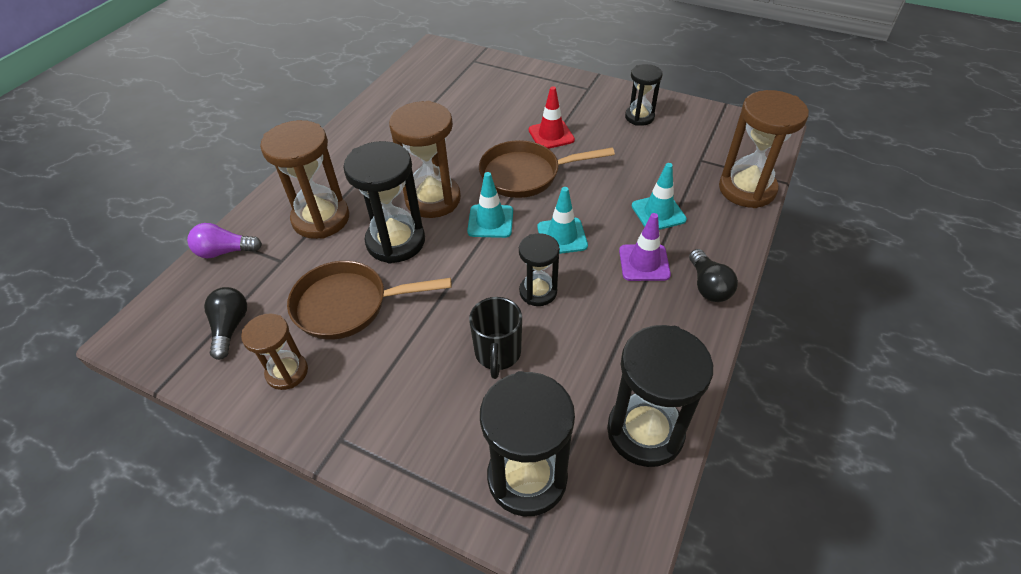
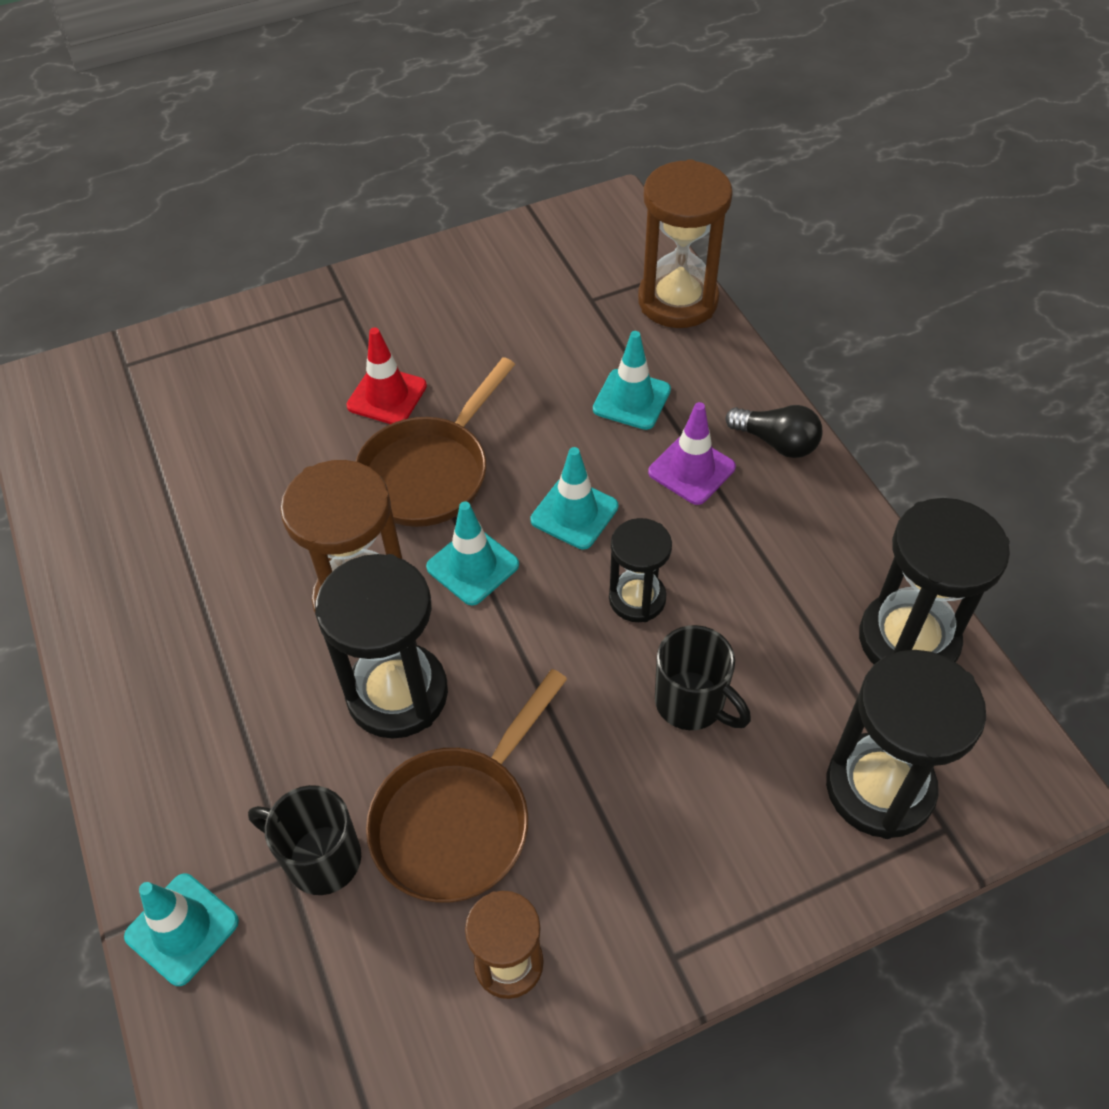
camera: 50 degrees left, 5 degrees up
purple light bulb [187,223,262,258] -> turquoise traffic cone [124,873,239,986]
black light bulb [204,287,247,360] -> none
brown hourglass [260,120,349,239] -> none
black hourglass [625,64,663,126] -> none
none -> black mug [248,785,361,895]

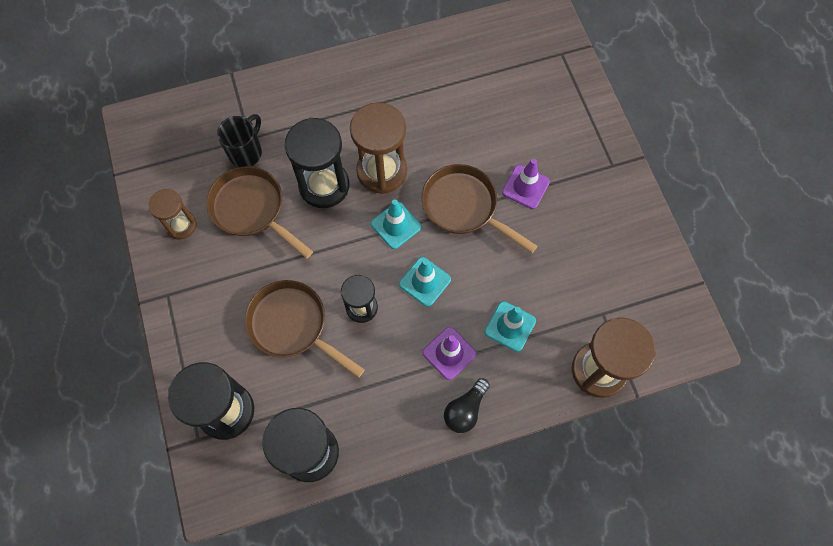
camera: 95 degrees right, 15 degrees up
turquoise traffic cone [124,873,239,986] -> none
red traffic cone [347,328,427,424] -> purple traffic cone [502,159,550,209]
black mug [655,625,751,730] -> brown pan [245,280,365,378]

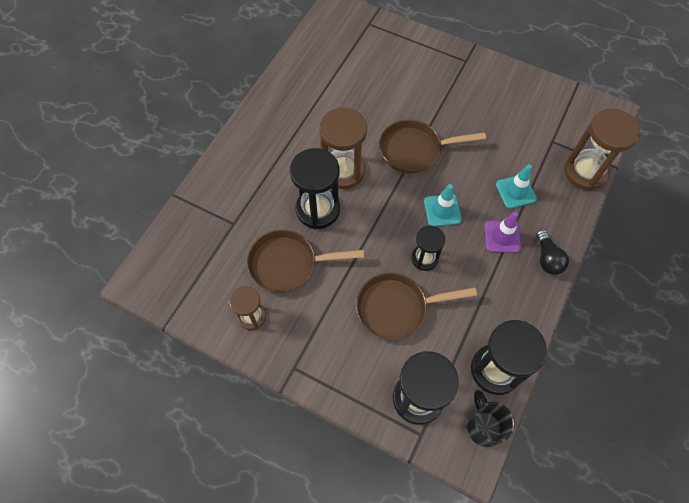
camera: 45 degrees left, 5 degrees down
black mug [217,114,262,167] -> black mug moved to [467,390,515,447]
turquoise traffic cone [371,199,421,249] -> none
purple traffic cone [502,159,550,209] -> none

